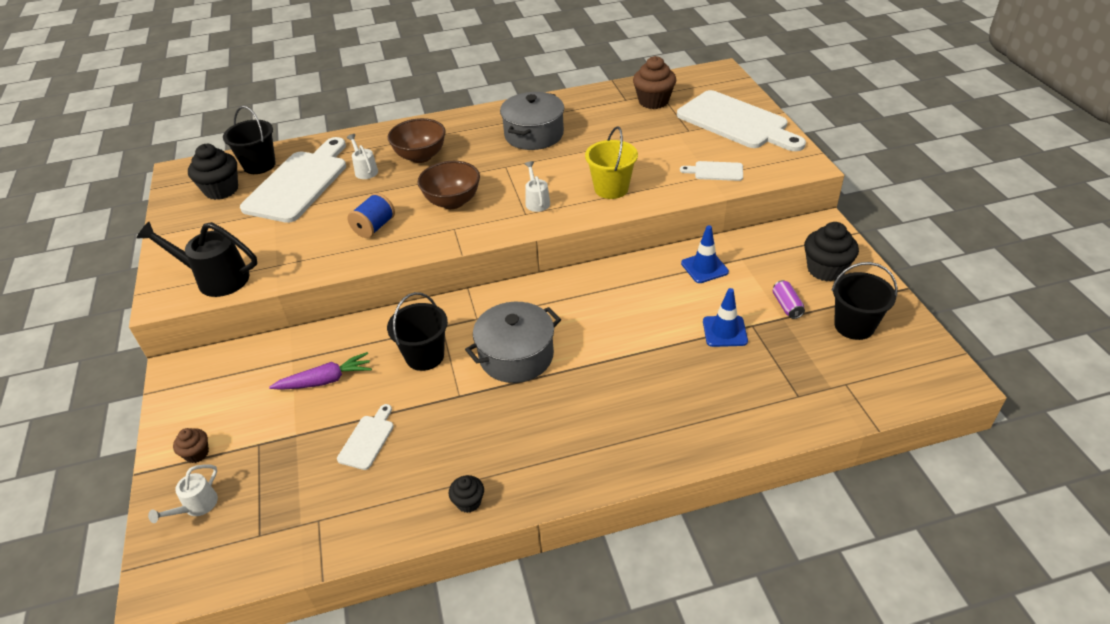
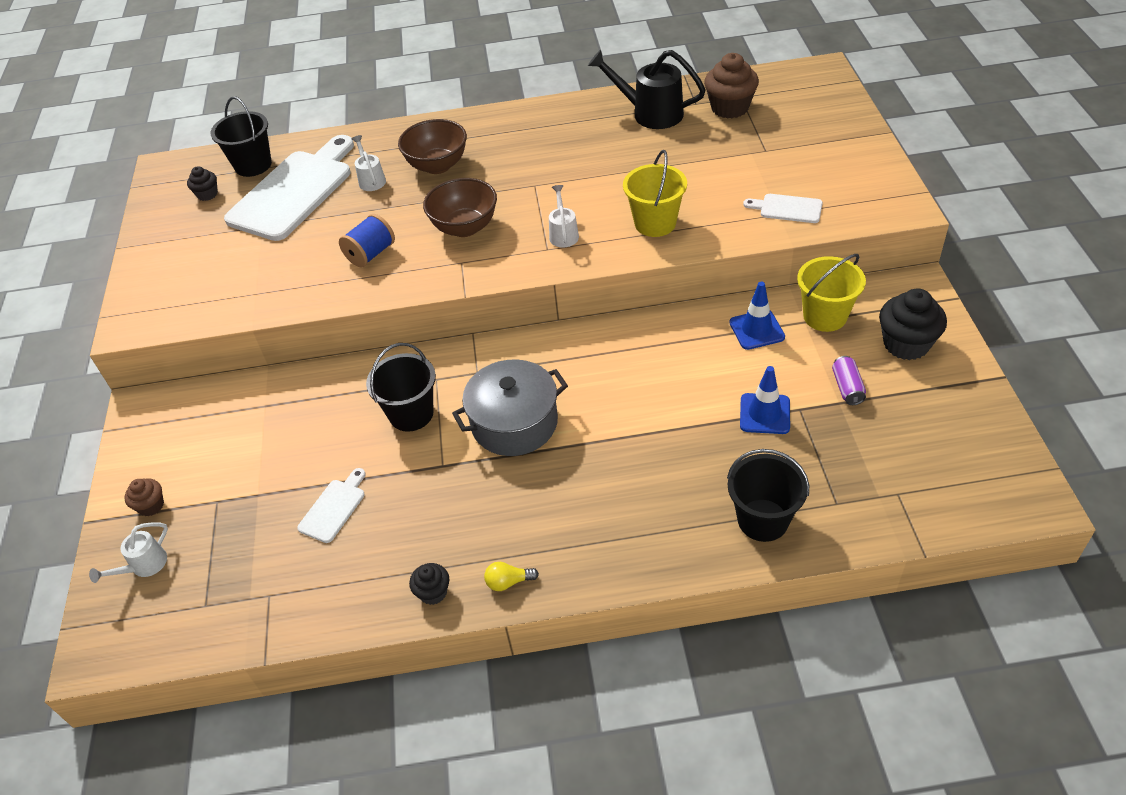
camera: 10 degrees right, 5 degrees up
black watering can [137,222,257,297] -> black watering can moved to [588,49,706,129]
black cupcake [188,144,238,200] -> black cupcake [187,166,218,201], size x0.54
purple carrot [269,352,372,390] -> none
grey pot [500,92,564,150] -> none
white cutting board [677,90,806,151] -> none
black bucket [832,262,898,340] -> black bucket moved to [727,449,809,542]
none -> yellow light bulb [484,562,539,591]
none -> yellow bucket [797,254,866,332]

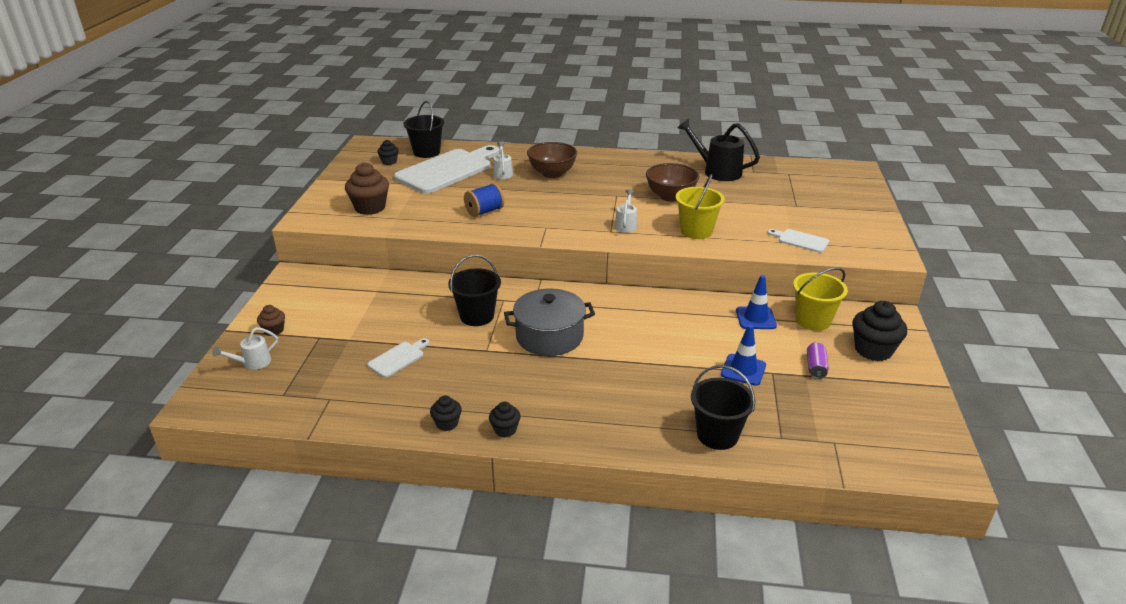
camera: 10 degrees right, 15 degrees down
brown bowl [423,178,497,237] -> brown bowl moved to [646,163,699,202]
yellow light bulb [484,562,539,591] -> black cupcake [489,402,521,437]
brown cupcake [704,53,759,119] -> brown cupcake moved to [345,162,389,215]

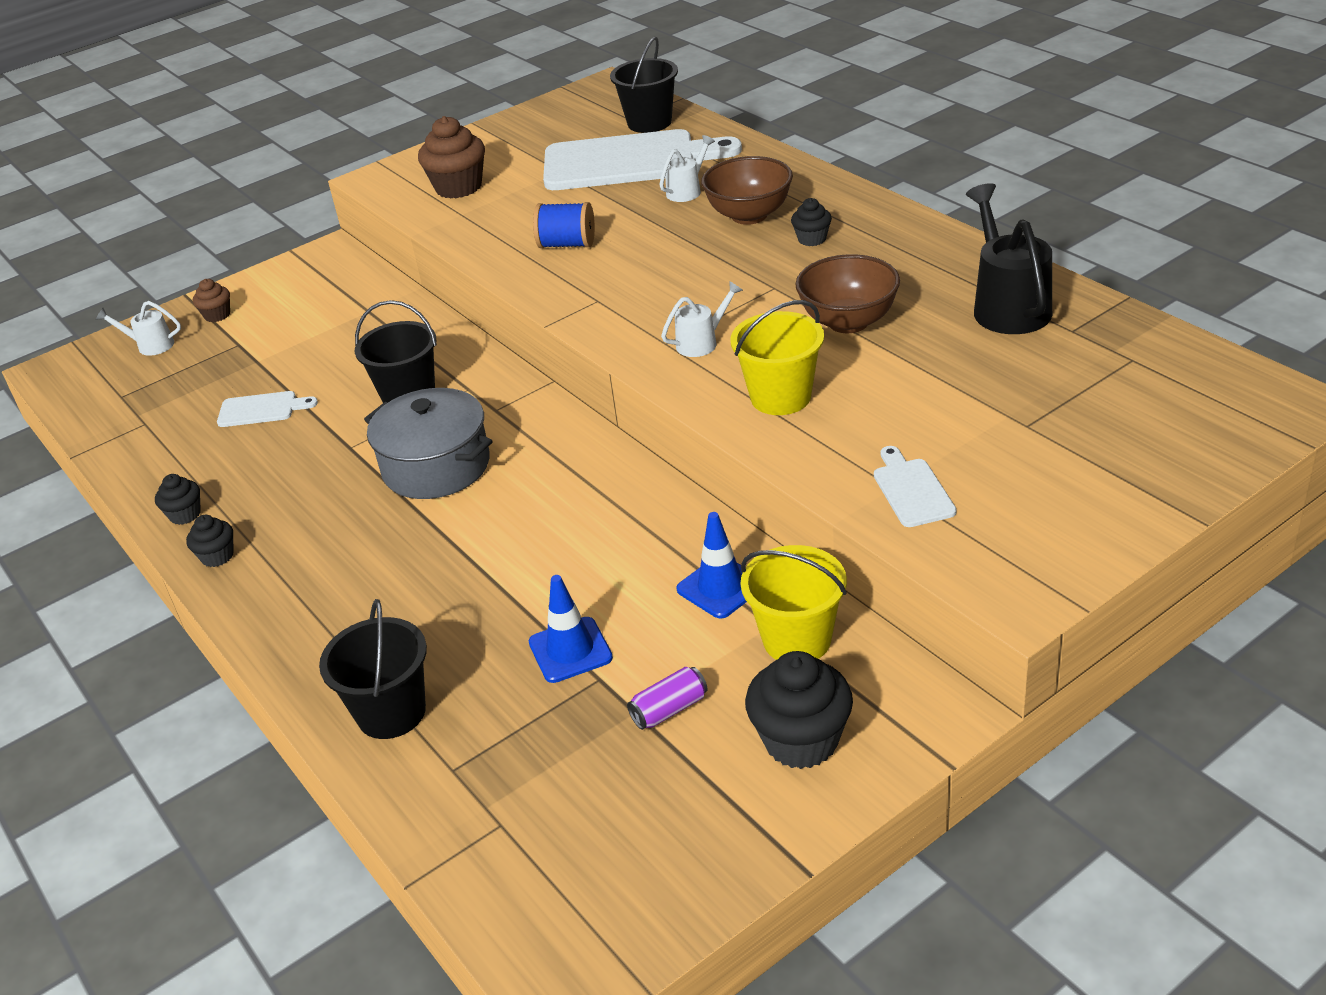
camera: 50 degrees right, 5 degrees up
black cupcake [378,140,399,165] -> black cupcake moved to [791,198,832,246]

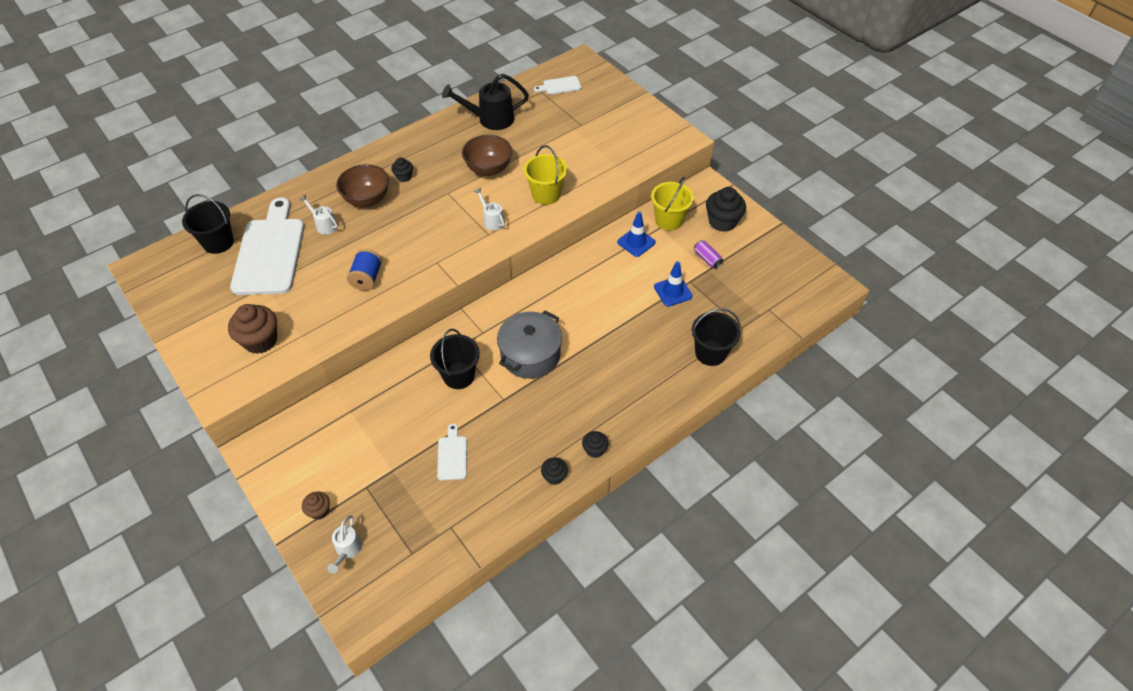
camera: 95 degrees left, 15 degrees up
white cutting board [874,446,957,527] -> white cutting board moved to [534,76,581,95]

